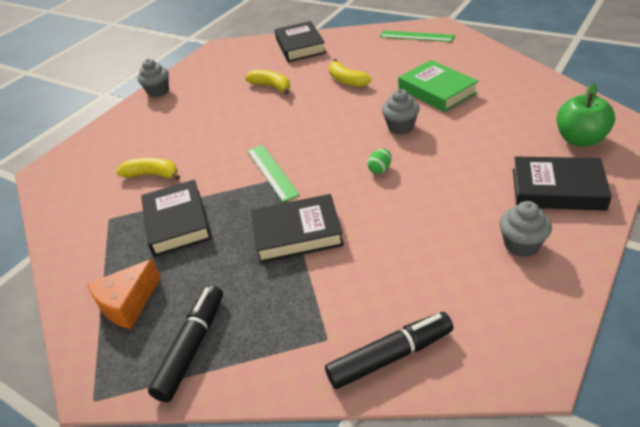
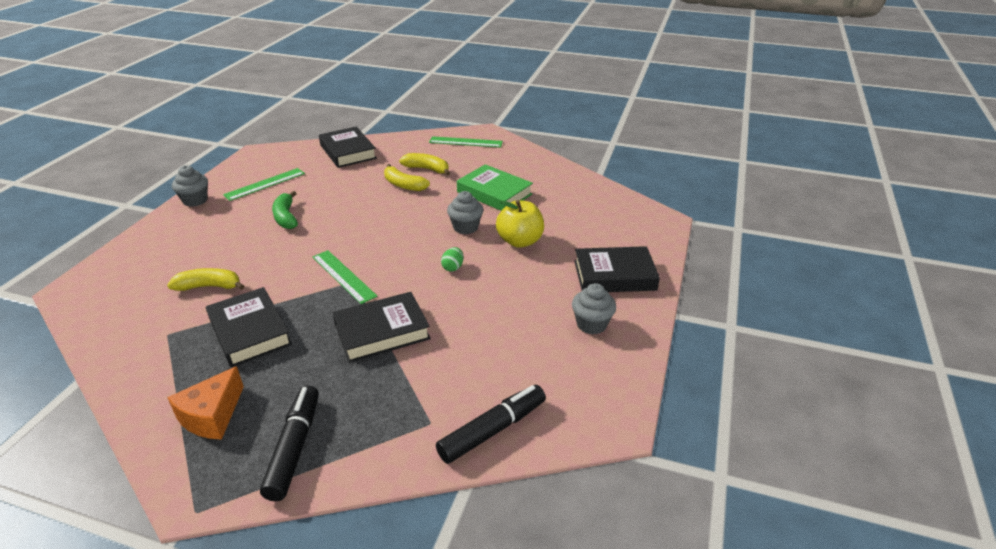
camera: 20 degrees left, 5 degrees down
yellow banana [245,70,290,94] -> yellow banana moved to [399,153,450,175]
green apple [557,83,615,147] -> none
none -> green ruler [223,168,305,201]
none -> green banana [272,191,298,229]
none -> yellow apple [496,200,544,248]

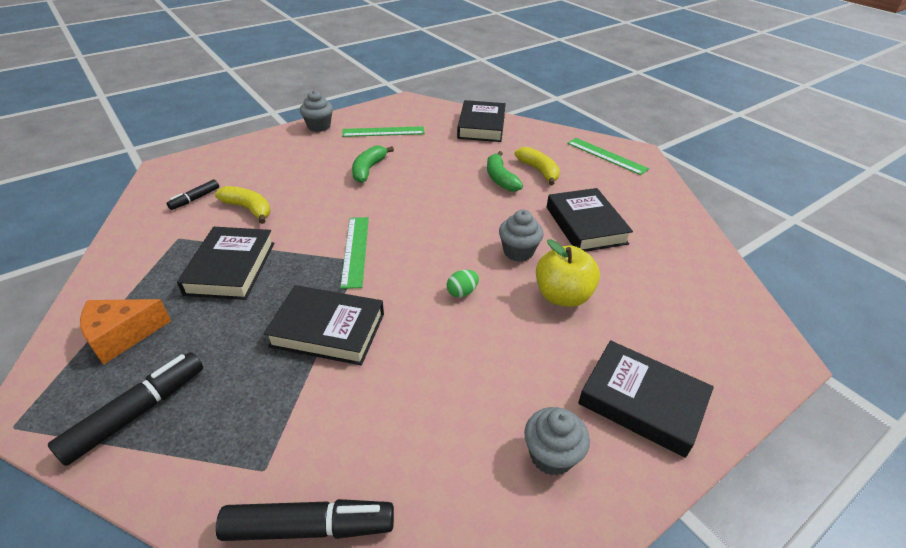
camera: 35 degrees right, 5 degrees up
yellow banana [384,164,430,191] -> green banana [487,151,523,192]
green book [457,164,533,211] -> black book [547,188,633,252]
none -> black marker [167,179,219,210]

